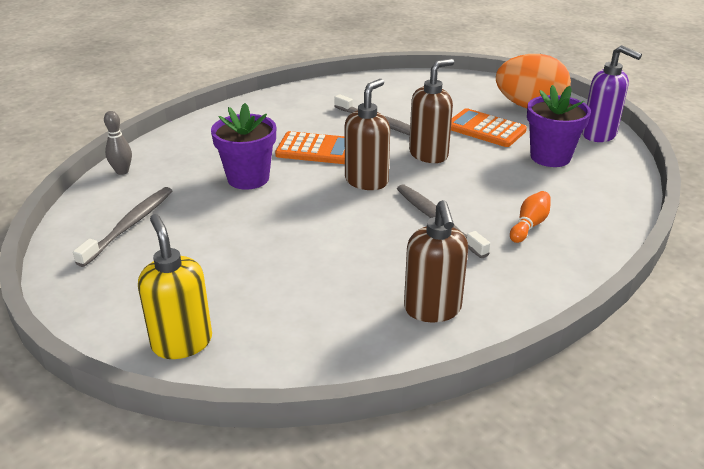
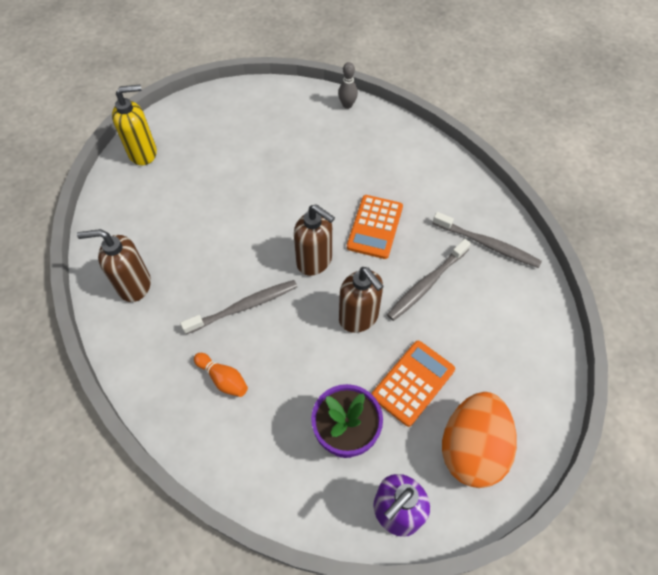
camera: 95 degrees right, 25 degrees up
grey toothbrush [73,187,172,267] -> grey toothbrush moved to [432,212,542,268]
purple flower pot [211,103,276,190] -> none

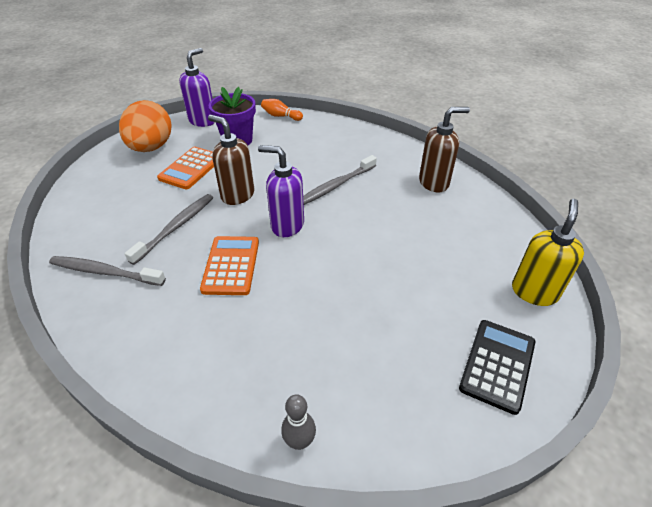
camera: 165 degrees right, 15 degrees down
yellow soap dispenser [112,84,157,165] -> yellow soap dispenser turned 150 degrees clockwise [512,199,584,306]
orange bowling pin [194,353,248,397] -> orange bowling pin moved to [261,99,303,121]
brown soap dispenser [294,204,335,276] -> purple soap dispenser [258,145,304,237]
none -> black calculator [459,320,535,415]

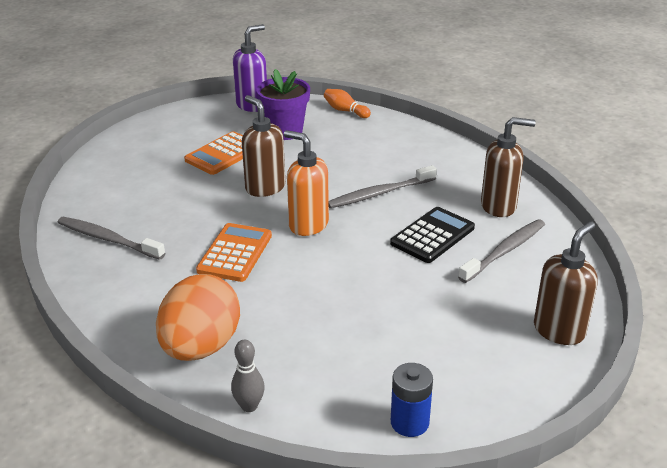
camera: 15 degrees right, 10 degrees down
orange egg [119,100,172,152] -> orange egg moved to [156,274,240,361]
grey toothbrush [124,194,213,265] -> grey toothbrush moved to [458,219,545,283]
purple soap dispenser [258,145,304,237] -> orange soap dispenser [284,130,329,236]
black calculator [459,320,535,415] -> black calculator moved to [390,207,475,263]
yellow soap dispenser [512,199,584,306] -> brown soap dispenser [534,221,598,345]
none -> blue battery [391,363,433,437]

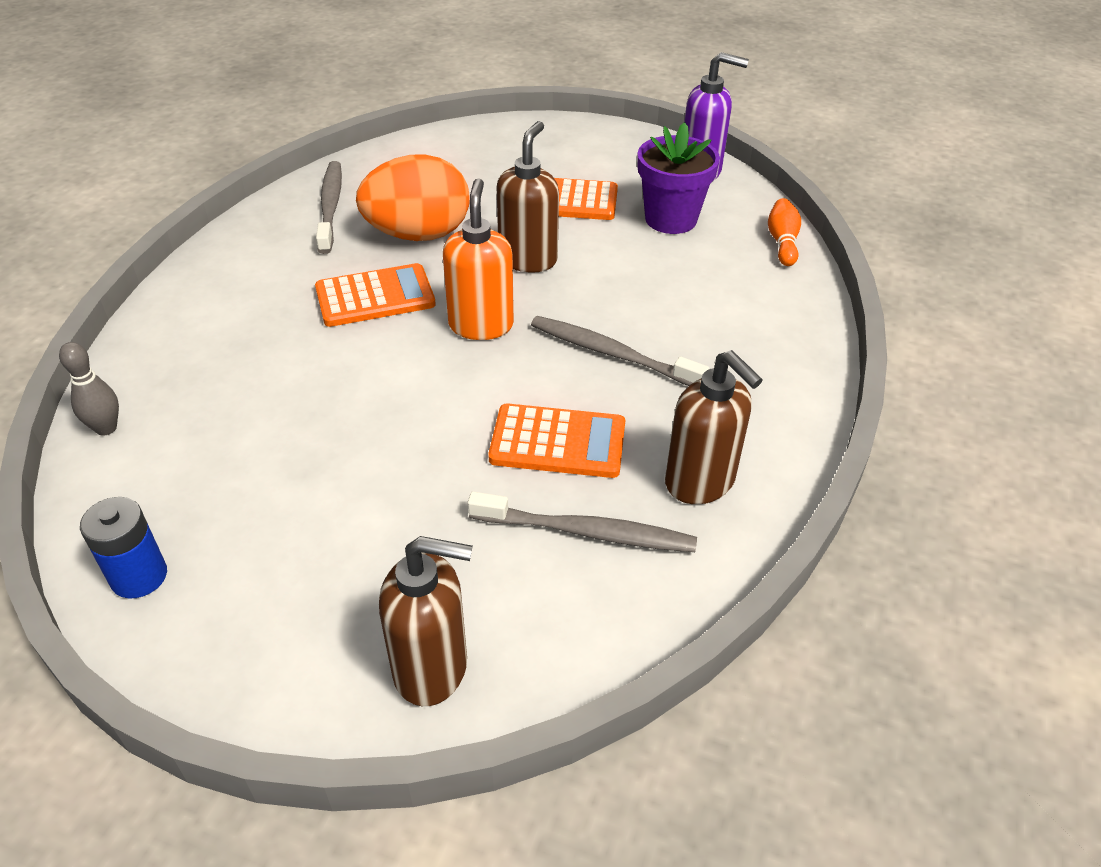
camera: 55 degrees right, 10 degrees up
orange egg [156,274,240,361] -> orange egg moved to [356,154,470,241]
black calculator [390,207,475,263] -> orange calculator [488,403,625,478]

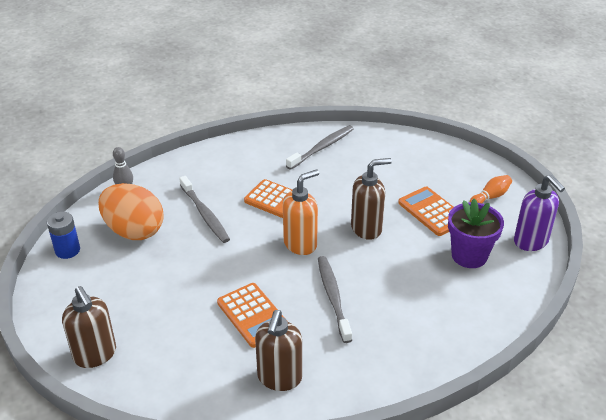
camera: 50 degrees right, 5 degrees down
orange egg [356,154,470,241] -> orange egg moved to [98,183,164,240]
grey toothbrush [468,491,697,552] -> grey toothbrush moved to [179,176,230,243]
orange bowling pin [768,198,801,266] -> orange bowling pin moved to [470,175,512,203]

